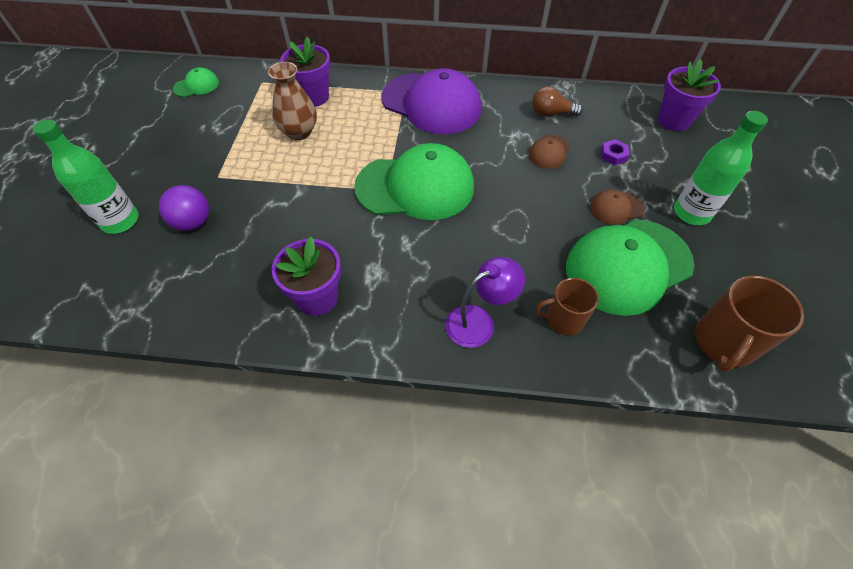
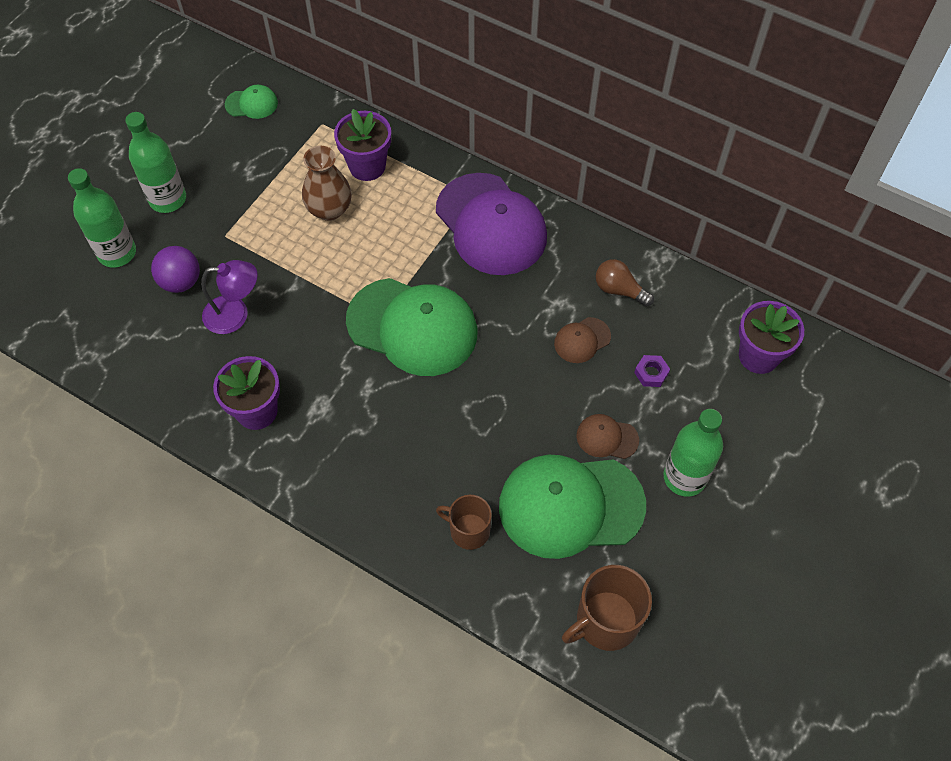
camera: 25 degrees right, 5 degrees up
purple lamp [445,257,525,348] -> purple lamp moved to [201,260,258,334]
none -> green bottle [125,112,186,213]

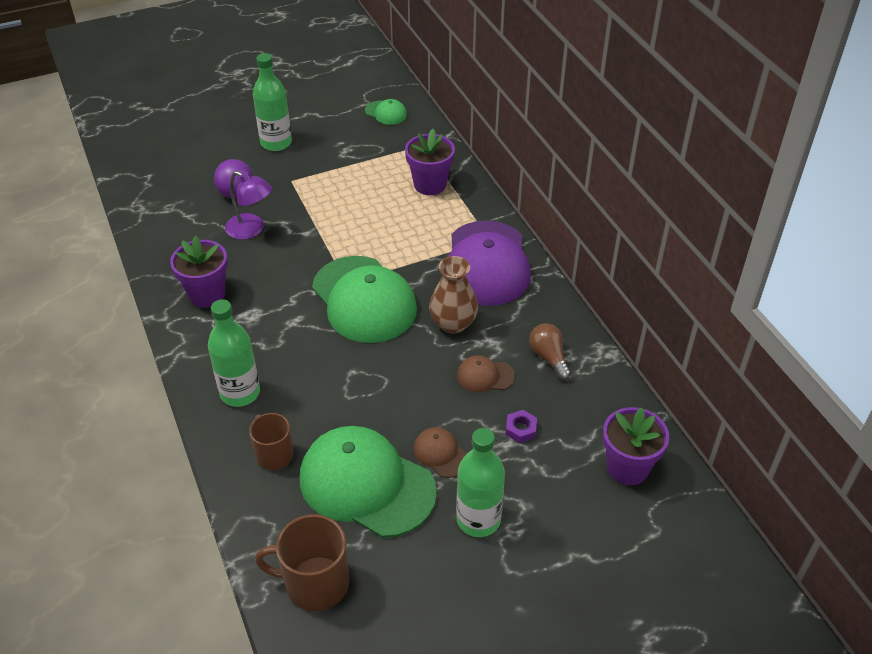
camera: 35 degrees right, 15 degrees down
green bottle [68,168,136,268] -> green bottle moved to [208,299,260,407]
brown vase [302,146,352,221] -> brown vase moved to [429,256,478,334]

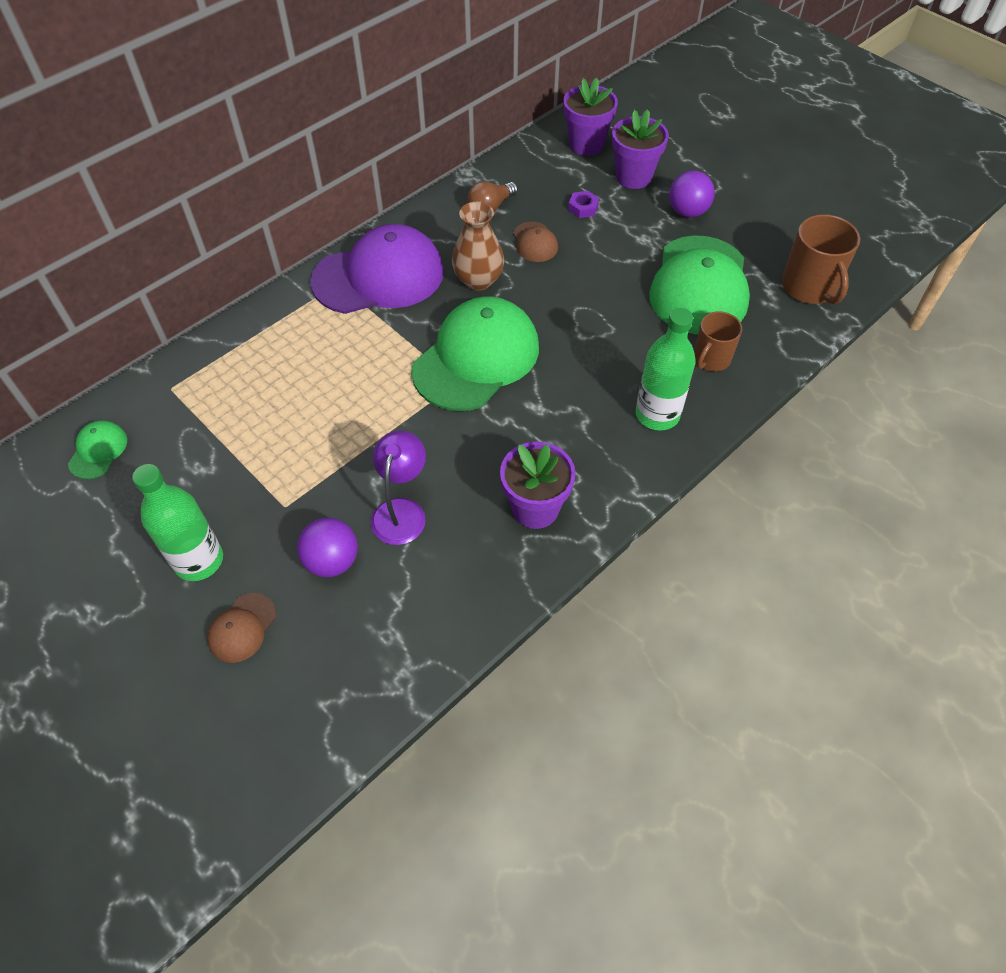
camera: 110 degrees left, 10 degrees up
purple flower pot [405,129,455,195] -> purple flower pot moved to [612,109,669,189]
brown cap [413,427,467,478] -> brown cap moved to [207,593,276,663]
green bottle [456,428,505,537] -> purple ball [669,171,715,218]

